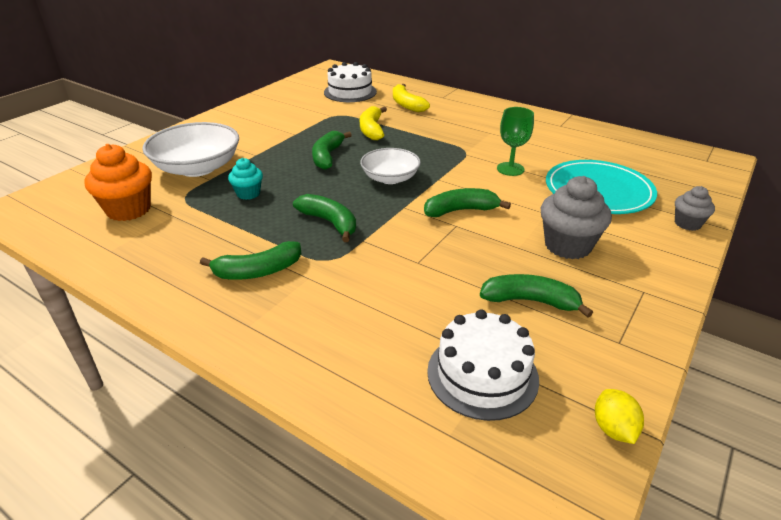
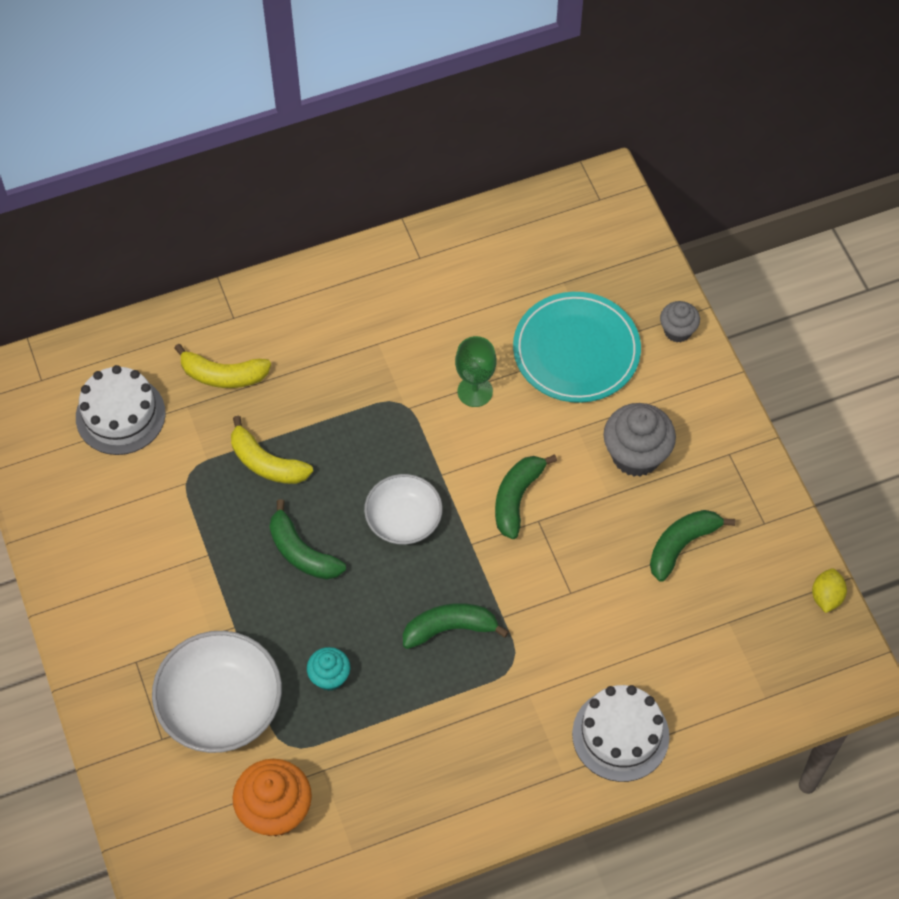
camera: 55 degrees left, 25 degrees up
green banana [200,241,302,280] -> none
white cake [427,309,539,421] -> white cake moved to [572,685,670,782]
yellow lemon [595,389,644,444] -> yellow lemon turned 75 degrees clockwise [812,569,847,613]

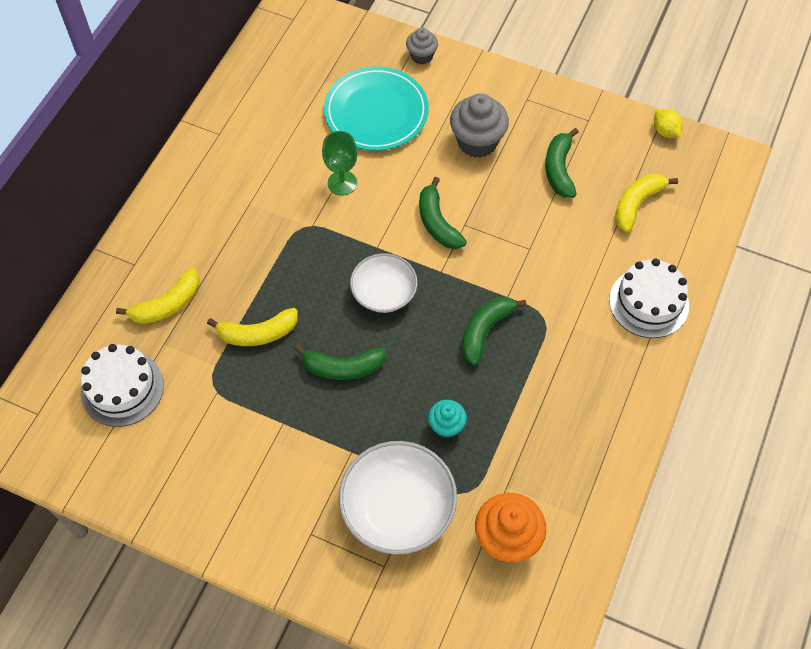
camera: 45 degrees left, 0 degrees up
none -> yellow banana [615,174,678,232]

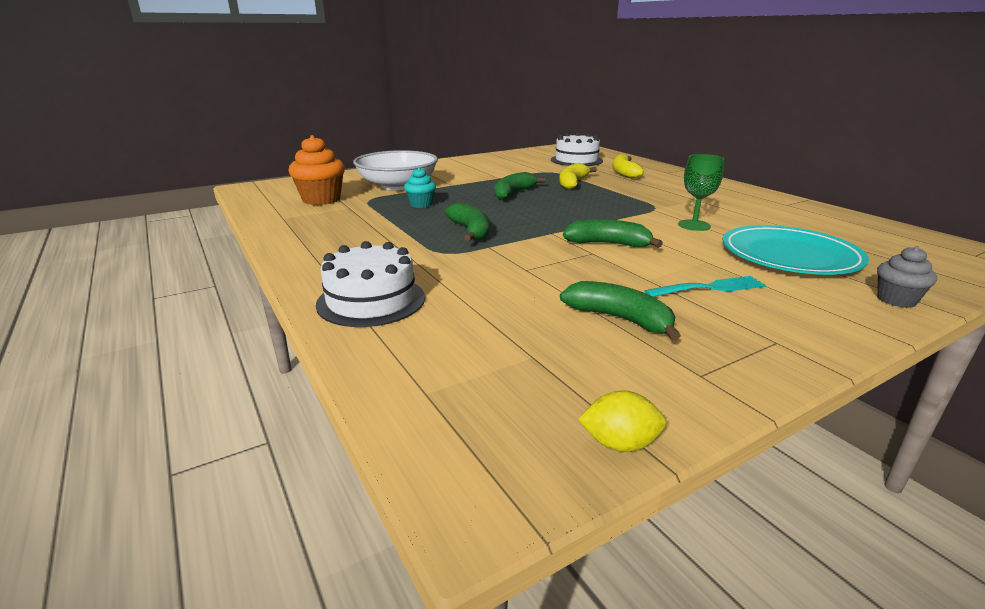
camera: 125 degrees right, 35 degrees down
white bowl [350,253,418,313] -> none
grey cupcake [450,93,509,158] -> turquoise fork [644,276,766,297]
yellow banana [615,174,678,232] -> none

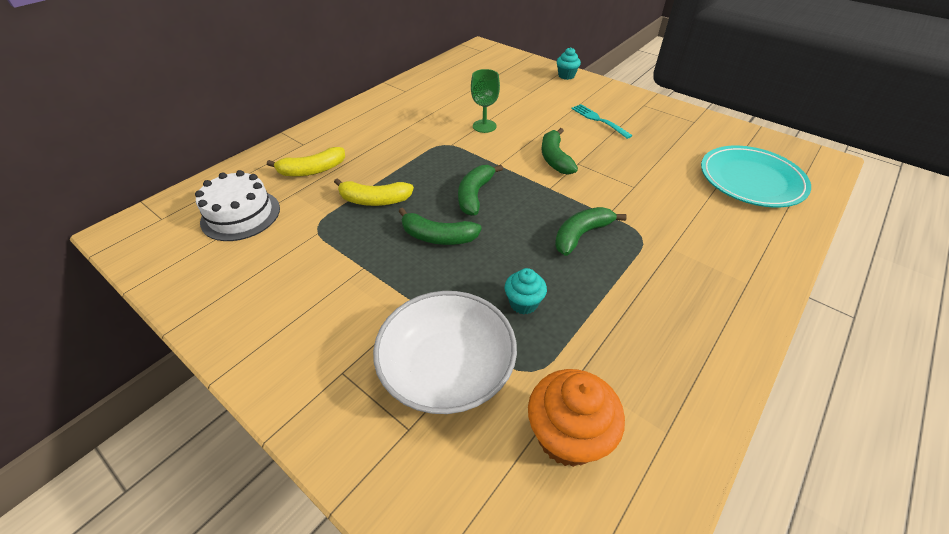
camera: 110 degrees left, 20 degrees up
white cake [316,241,425,327] -> none
green banana [560,281,681,341] -> green banana moved to [458,165,503,216]
yellow lemon [578,390,666,452] -> none
turquoise plate [723,225,869,275] -> turquoise plate moved to [701,146,811,207]
grey cupcake [877,246,937,308] -> turquoise cupcake [556,47,581,80]

